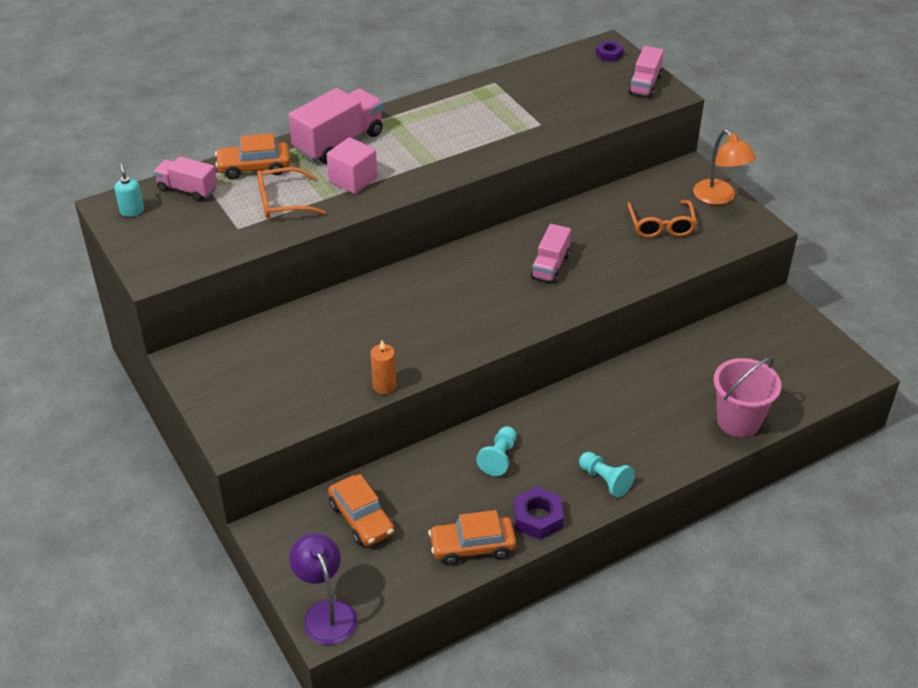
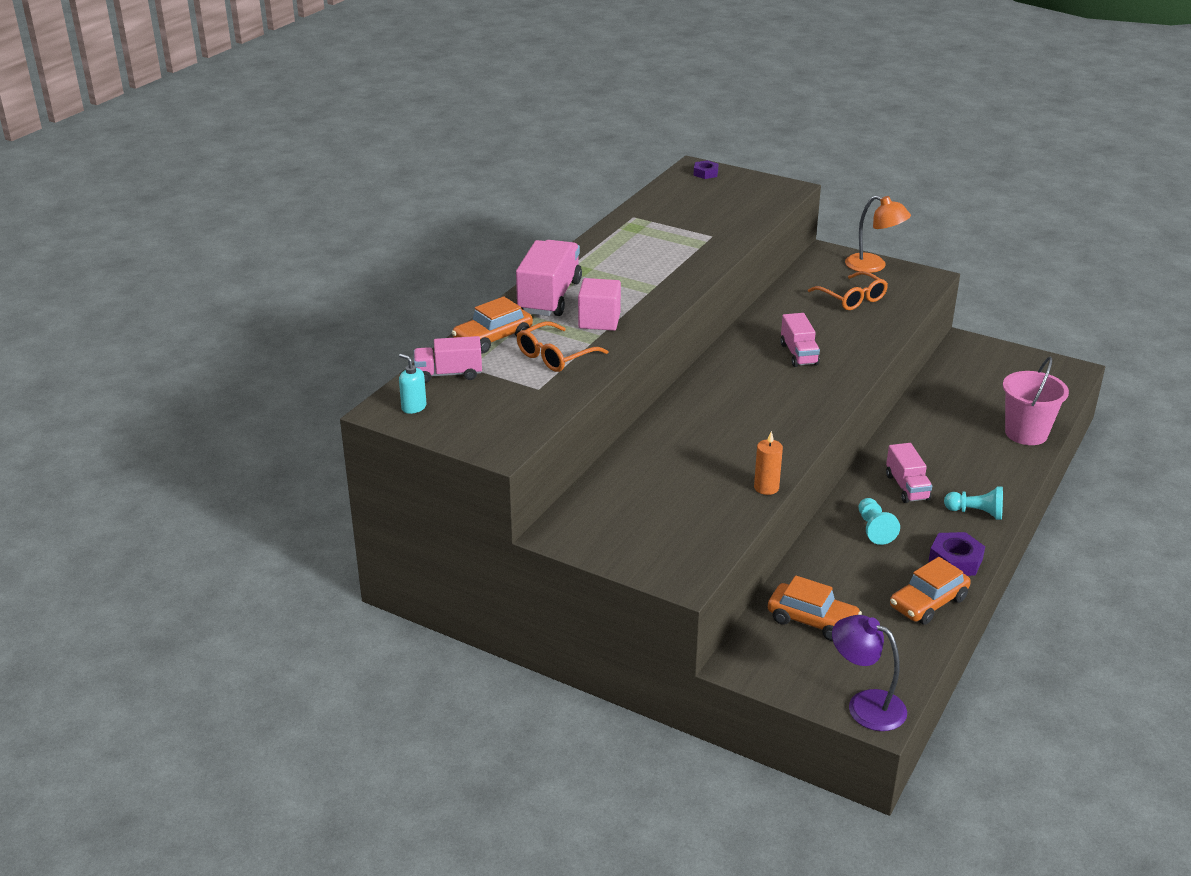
camera: 30 degrees left, 10 degrees down
pink truck [628,46,664,98] -> pink truck moved to [886,443,932,503]

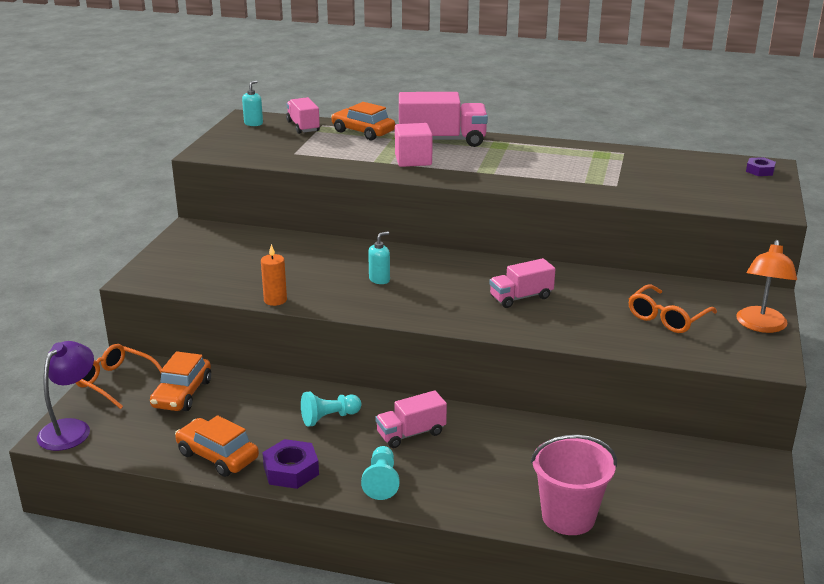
camera: 75 degrees right, 5 degrees down
orange glasses [517,321,608,372] -> orange glasses moved to [76,344,162,409]
none -> turquoise soap dispenser [368,231,390,284]

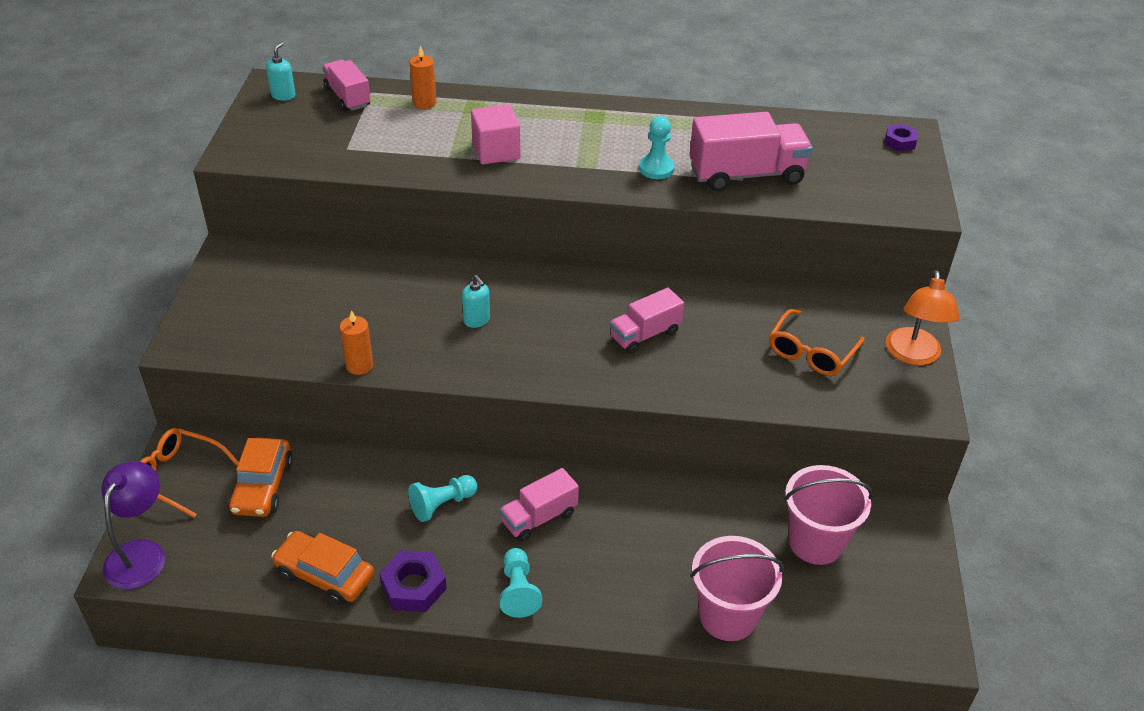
camera: 10 degrees left, 15 degrees up
orange car [331,102,395,140] -> orange candle [410,45,436,109]
turquoise soap dispenser [368,231,390,284] -> turquoise soap dispenser turned 105 degrees clockwise [462,275,490,328]
pink truck [399,92,488,147] -> pink truck moved to [689,112,813,191]
none -> turquoise pawn [639,116,675,179]
none -> pink bucket [784,465,873,565]

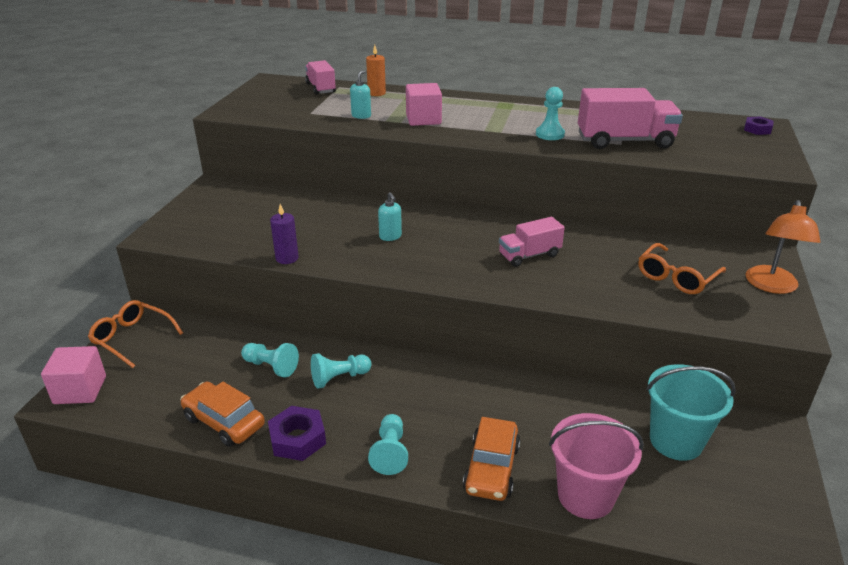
camera: 10 degrees right, 10 degrees down
purple lamp [102,461,165,589] -> pink cube [41,346,106,404]
orange car [229,438,293,517] -> orange car moved to [463,417,520,501]
turquoise soap dispenser [266,42,295,101] -> turquoise soap dispenser moved to [350,70,371,119]
orange candle [340,310,373,375] -> purple candle [270,204,299,264]
pink truck [500,468,579,542] -> none
pink bucket [784,465,873,565] -> turquoise bucket [646,364,736,461]
none -> turquoise pawn [241,343,299,377]

